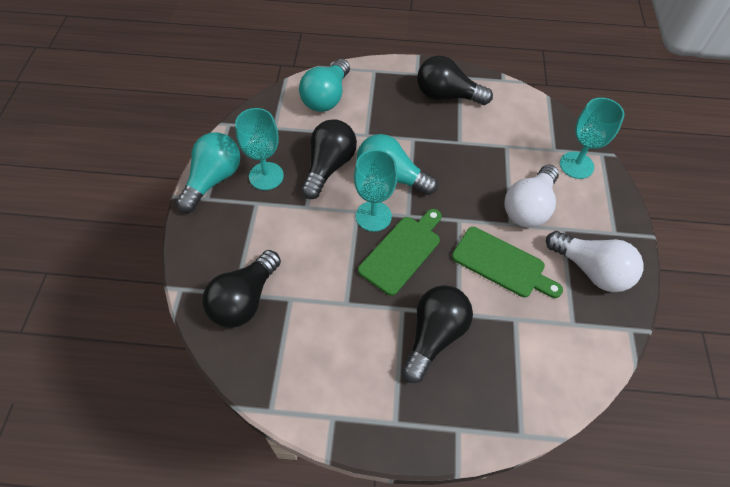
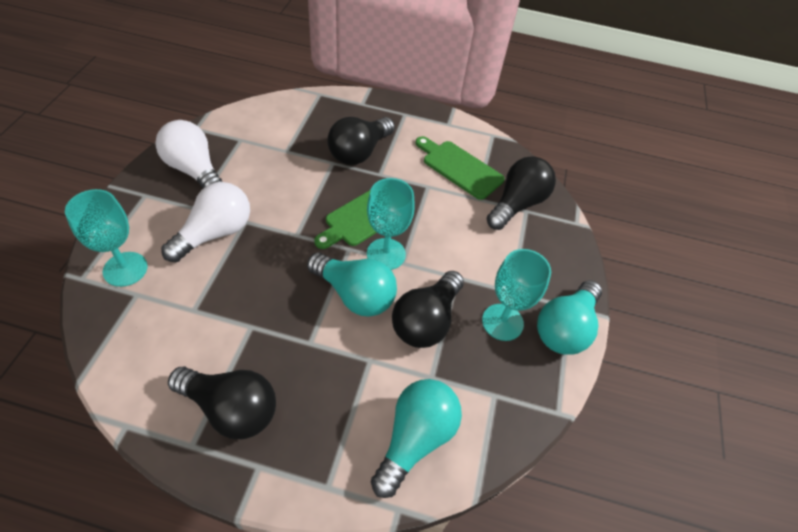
camera: 175 degrees left, 5 degrees down
green cutting board [452,227,563,298] -> green cutting board moved to [415,136,505,200]

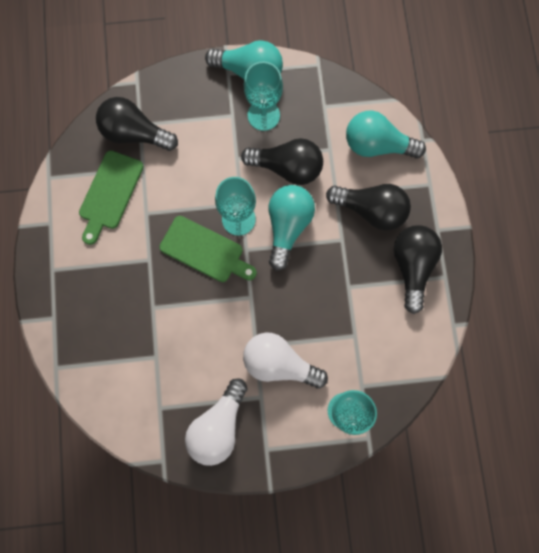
camera: 105 degrees left, 25 degrees up
black light bulb [327,117,395,165] -> black light bulb moved to [326,184,411,231]

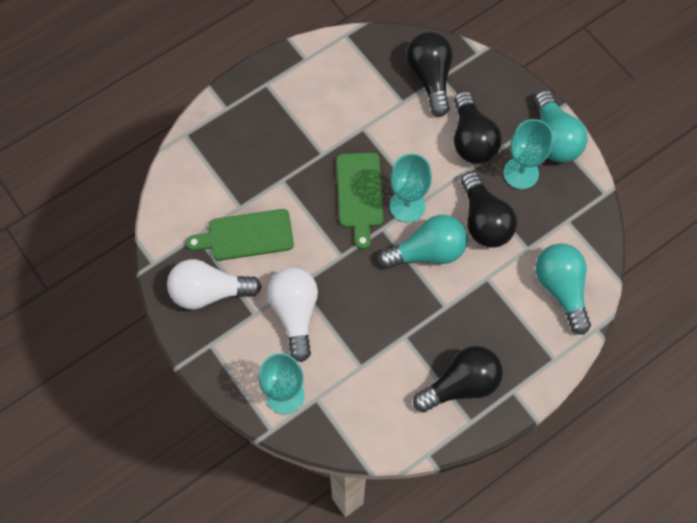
camera: 60 degrees right, 10 degrees down
green cutting board [79,151,144,245] -> green cutting board moved to [186,209,294,261]
black light bulb [326,184,411,231] -> black light bulb moved to [454,91,502,164]

